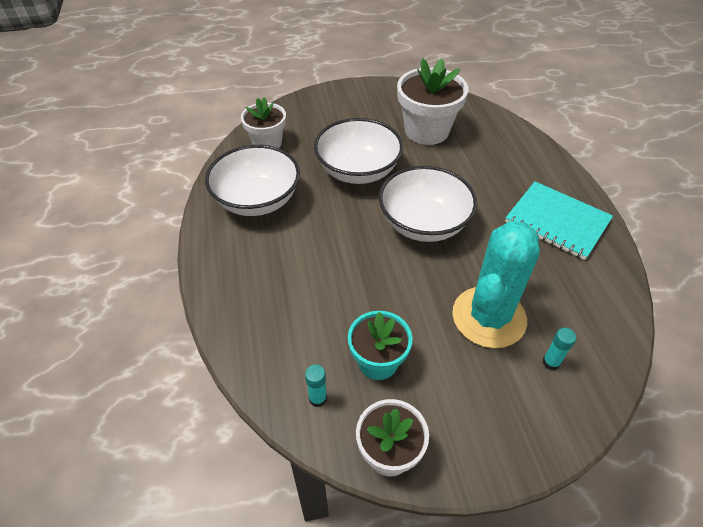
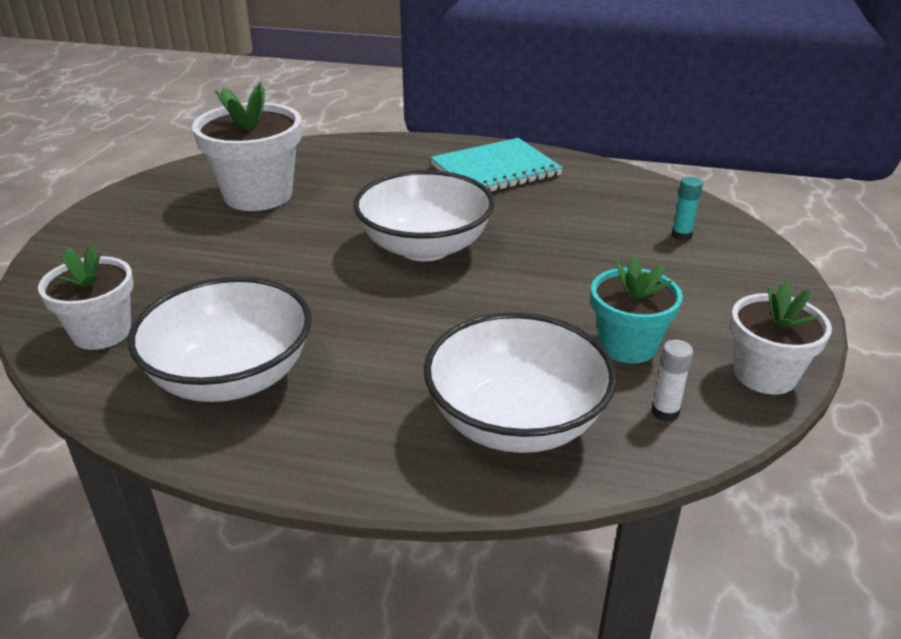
camera: 65 degrees left, 15 degrees down
turquoise glue stick [305,364,327,407] -> white glue stick [652,340,693,422]
white bowl [314,118,403,184] -> white bowl moved to [424,312,617,453]
turquoise cactus [452,221,540,348] -> none

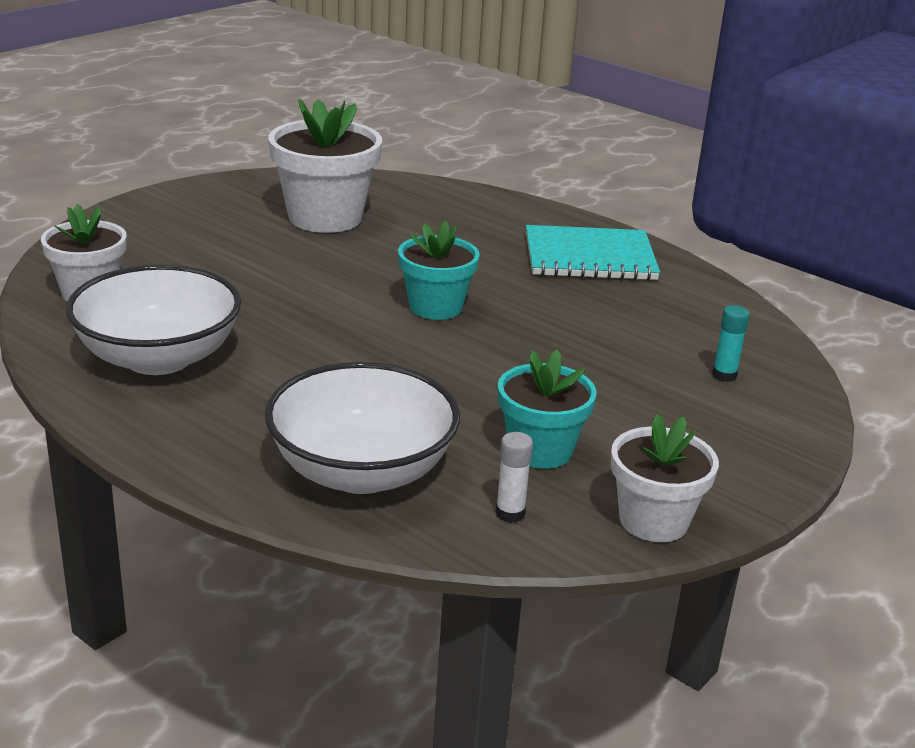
camera: 25 degrees right, 5 degrees down
white bowl [353,170,495,261] -> turquoise flower pot [398,221,480,320]

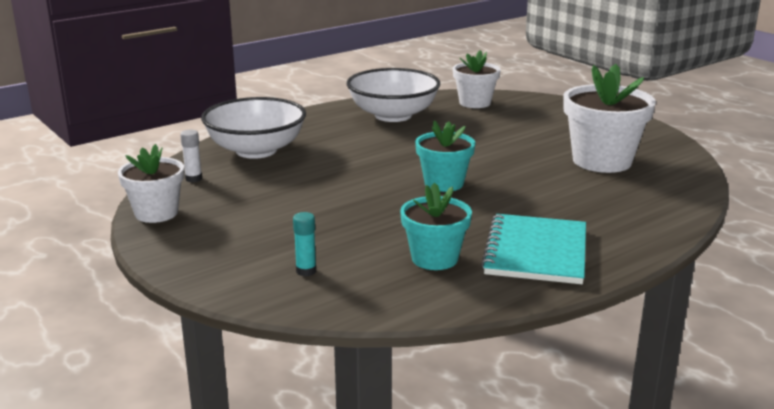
camera: 105 degrees right, 5 degrees down
turquoise flower pot [498,349,597,469] -> turquoise flower pot moved to [400,183,472,270]

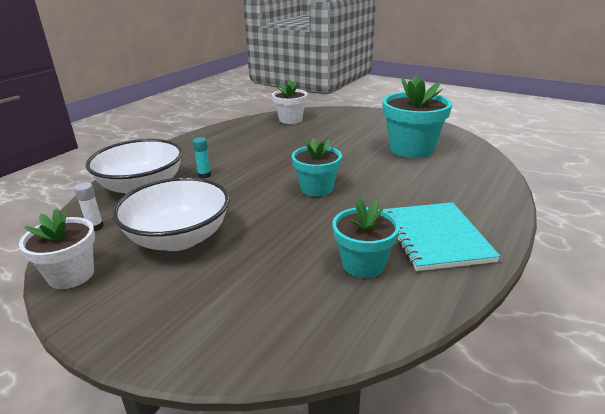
camera: 20 degrees left, 5 degrees up
turquoise glue stick [293,212,316,276] -> turquoise glue stick moved to [192,137,211,178]
white bowl [347,68,440,122] -> white bowl moved to [113,177,230,251]
white flower pot [564,64,656,173] -> turquoise flower pot [382,75,452,158]

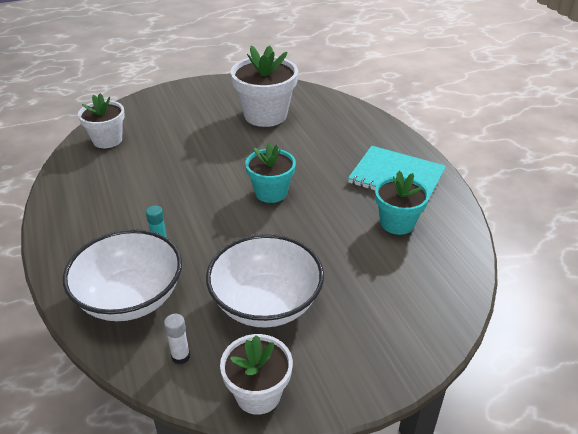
camera: 55 degrees left, 10 degrees up
turquoise flower pot [382,75,452,158] -> white flower pot [231,45,298,127]

